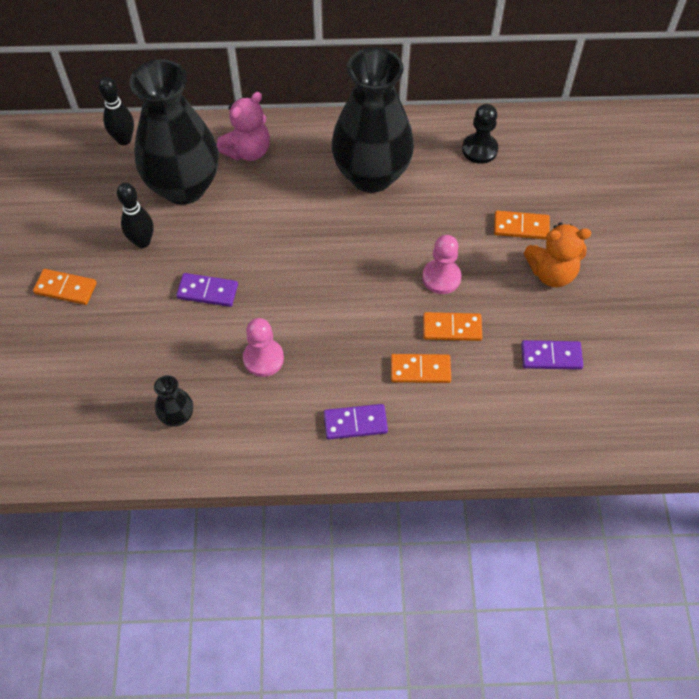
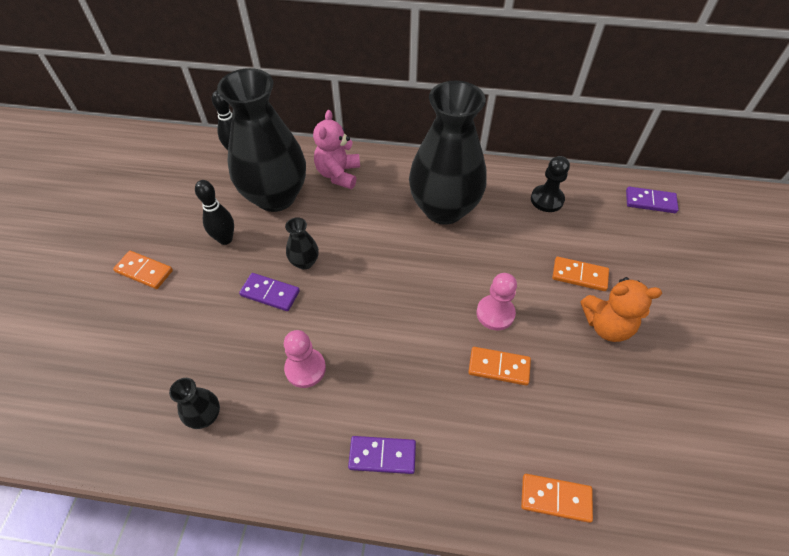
camera: 10 degrees right, 5 degrees down
pink teddy bear [217,92,270,161] -> pink teddy bear turned 135 degrees clockwise [313,110,360,189]
orange domino [391,354,451,383] -> orange domino moved to [521,474,593,523]
purple domino [521,340,583,370] -> purple domino moved to [626,186,679,213]
none -> black vase [285,217,319,270]

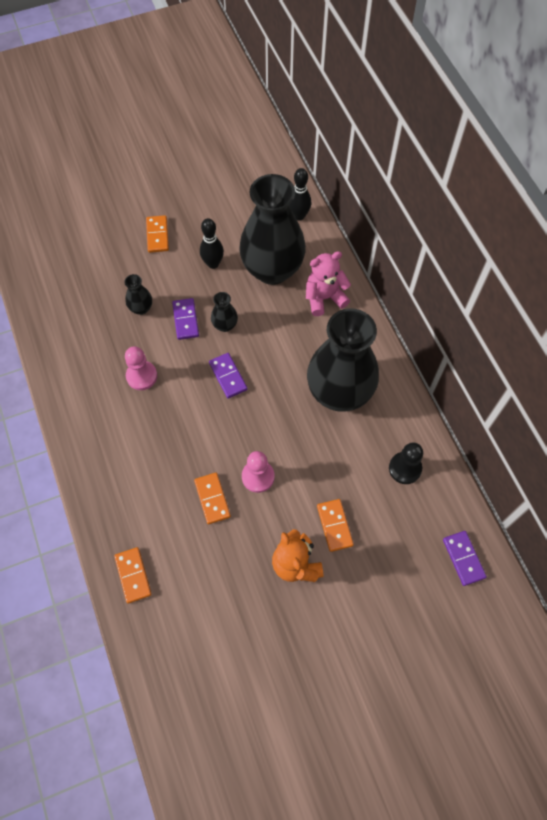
camera: 60 degrees right, 10 degrees up
black vase [169,378,220,429] -> black vase moved to [124,274,152,315]
purple domino [348,436,416,474] -> purple domino moved to [209,353,248,398]

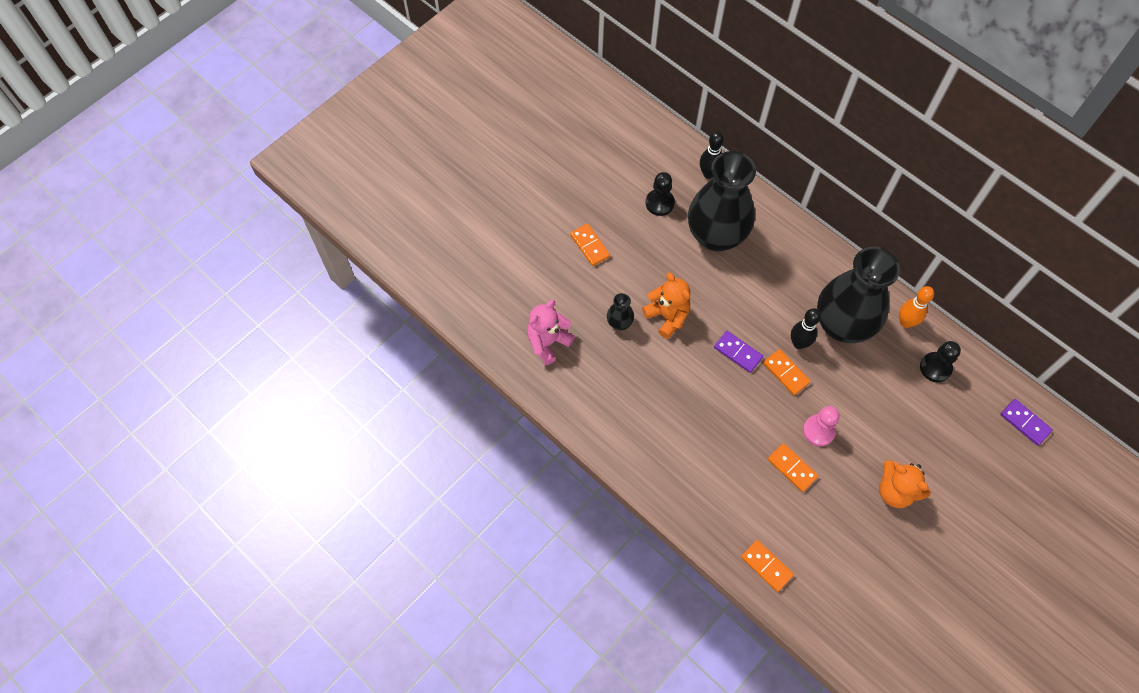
camera: 25 degrees left, 0 degrees up
pink pawn [125,346,157,390] -> none
purple domino [172,298,199,340] -> orange teddy bear [642,273,690,339]
black bowling pin [200,218,224,269] -> black bowling pin moved to [791,308,821,349]
black vase [211,292,238,332] -> none
pink teddy bear [306,251,351,316] -> pink teddy bear moved to [527,300,575,365]
orange domino [317,499,354,552] -> orange domino moved to [763,349,811,395]
none -> black pawn [646,172,675,216]
none -> orange bowling pin [899,286,934,328]

